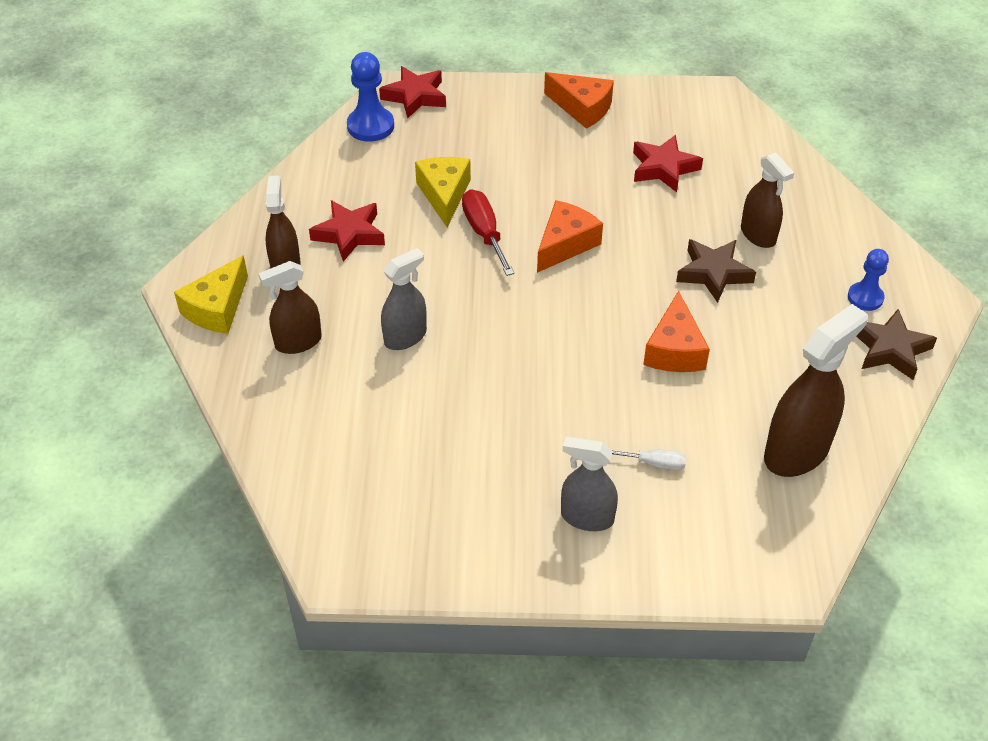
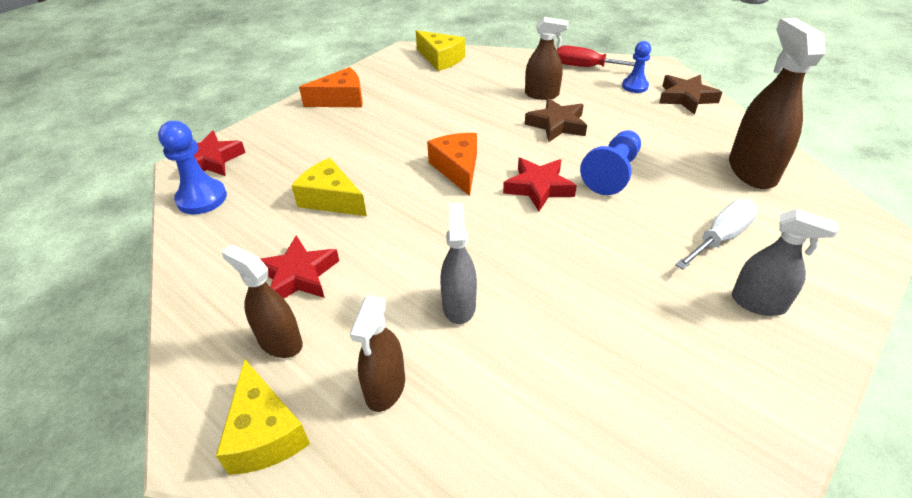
camera: 50 degrees left, 5 degrees down
red screwdriver [462,189,514,276] -> red screwdriver moved to [557,45,635,67]
grey spray bottle [561,437,618,531] -> grey spray bottle turned 120 degrees counterclockwise [732,209,838,316]
white screwdriver [612,449,686,470] -> white screwdriver [675,199,758,270], size x1.69
red star [633,135,703,192] -> red star moved to [503,158,577,211]
orange cheese [643,291,710,372] -> blue pawn [580,130,641,195]
none -> yellow cheese [416,30,465,71]

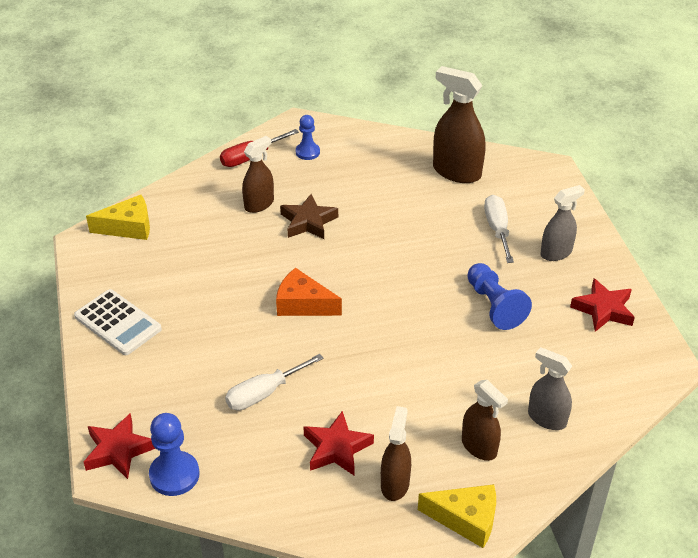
camera: 55 degrees left, 0 degrees up
brown spray bottle [221,244,303,358] -> brown spray bottle turned 120 degrees clockwise [381,406,411,501]
yellow cheese [292,158,367,216] -> white screwdriver [225,354,324,411]
orange cheese [299,67,363,107] -> white calculator [74,289,162,355]
grey spray bottle [440,203,477,324] -> grey spray bottle moved to [528,347,572,430]
red star [503,158,577,211] -> red star moved to [570,278,635,332]
blue pawn [580,130,641,195] -> blue pawn moved to [467,263,532,330]
brown star [659,75,722,115] -> none

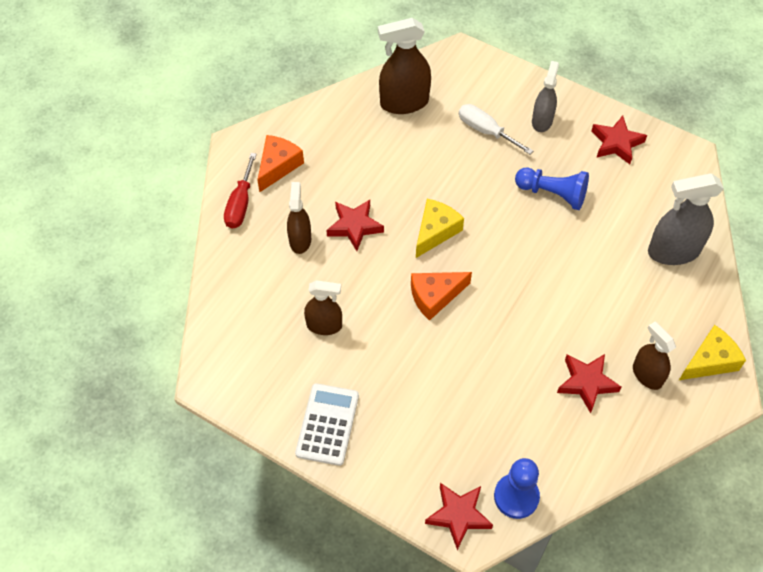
camera: 45 degrees left, 15 degrees up
white calculator [74,289,162,355] -> white calculator turned 75 degrees counterclockwise [295,383,359,466]
yellow cheese [86,195,150,240] -> yellow cheese moved to [416,199,464,258]
white screwdriver [225,354,324,411] -> none
brown star [280,194,338,239] -> red star [326,200,384,251]
blue pawn [296,115,320,160] -> orange cheese [257,135,304,192]
brown spray bottle [462,380,508,461] -> brown spray bottle moved to [304,280,342,335]
grey spray bottle [528,347,572,430] -> grey spray bottle [648,173,724,265], size x1.58

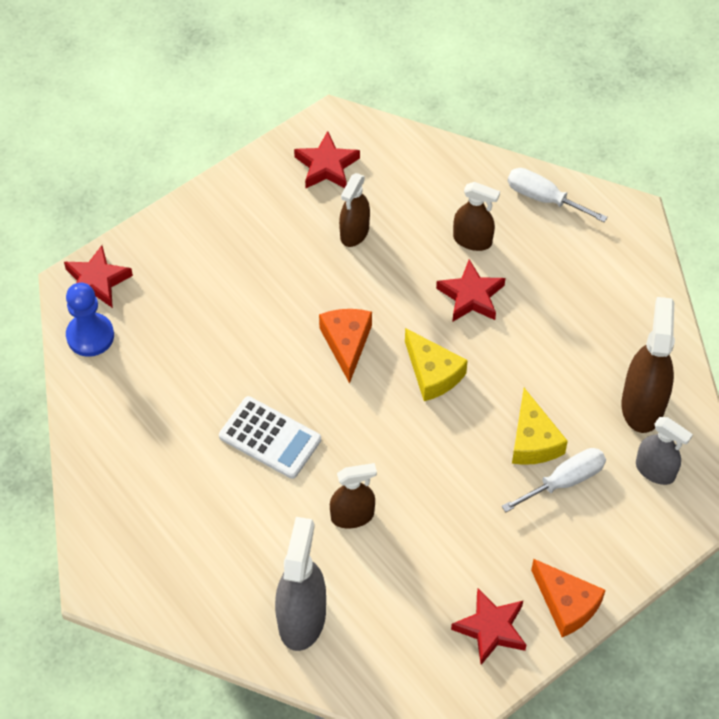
camera: 110 degrees right, 0 degrees up
red screwdriver [224,153,257,229] -> white screwdriver [508,168,608,222]
orange cheese [257,135,304,192] -> orange cheese moved to [531,559,605,637]
white calculator [295,383,359,466] -> white calculator moved to [219,396,321,479]
blue pawn [515,168,589,210] -> none
grey spray bottle [532,61,559,132] -> grey spray bottle moved to [636,417,693,485]
red star [557,354,621,413] -> red star moved to [294,131,360,188]
brown spray bottle [633,322,676,390] -> brown spray bottle moved to [330,463,377,528]
yellow cheese [679,325,746,380] -> yellow cheese moved to [512,388,568,465]

